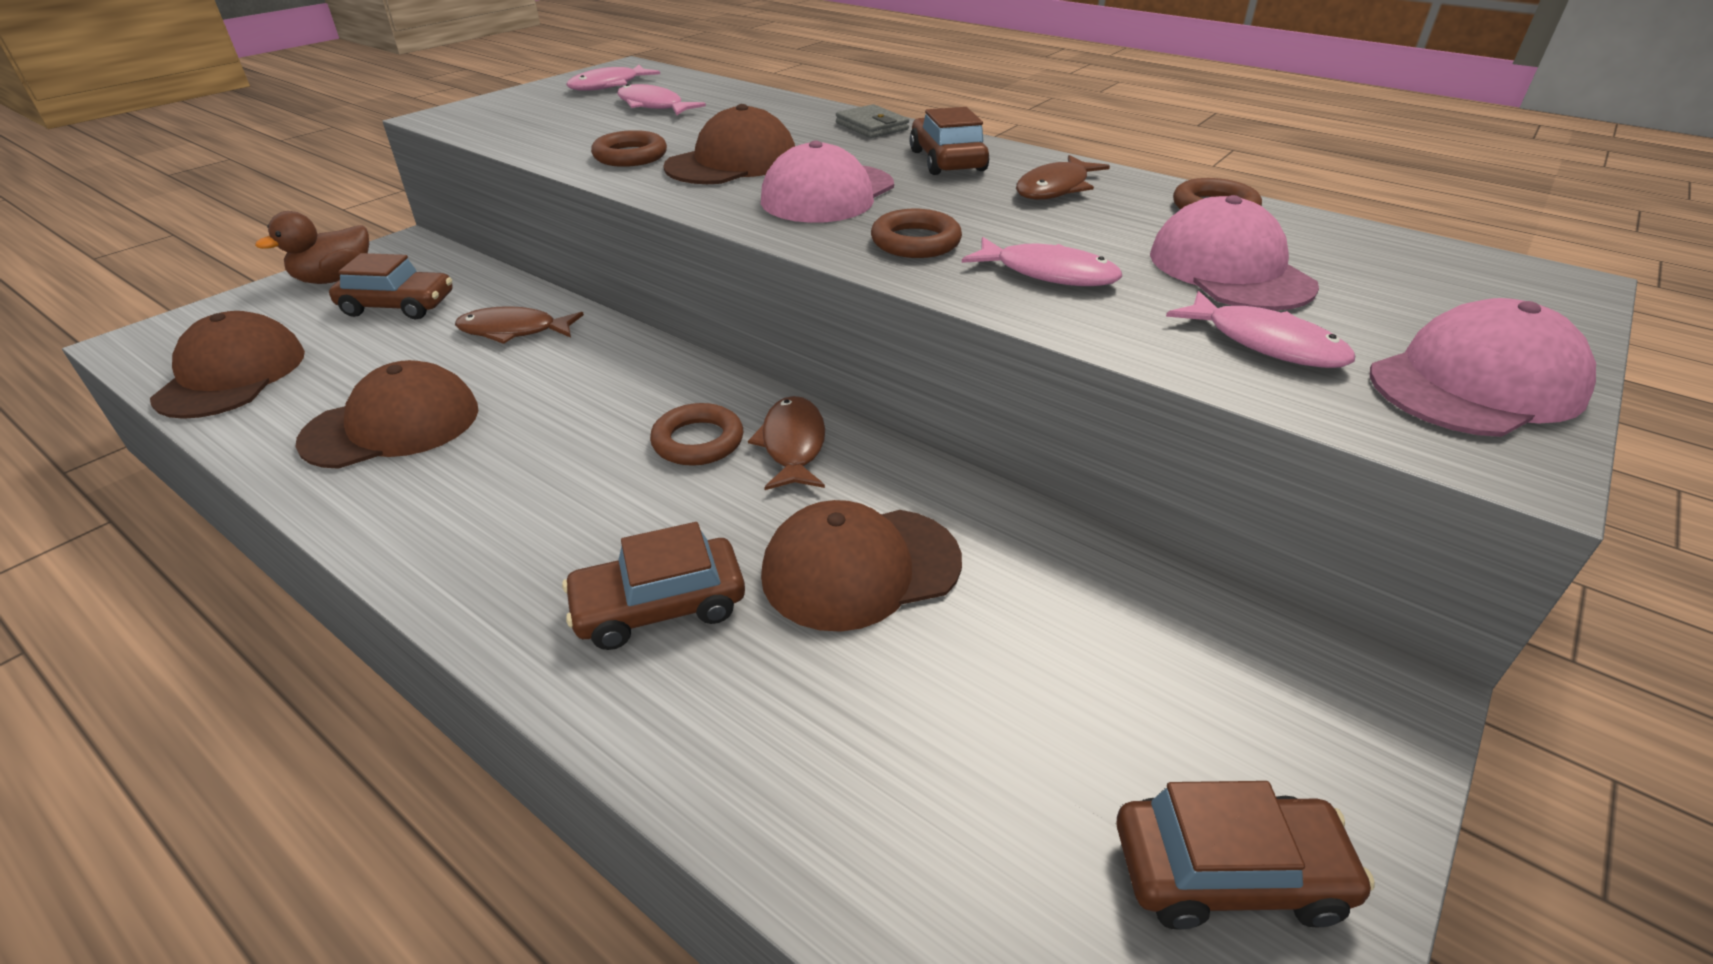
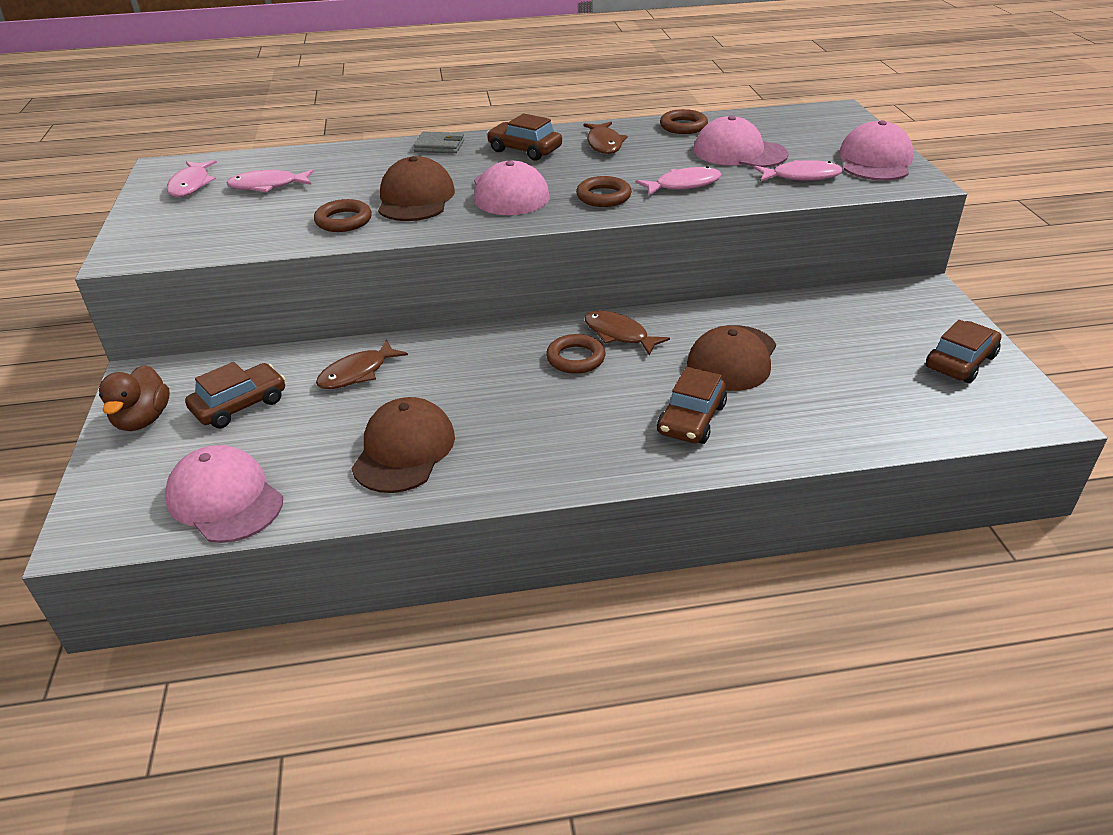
camera: 45 degrees left, 0 degrees up
brown cap [150,311,305,419] -> pink cap [165,445,283,543]

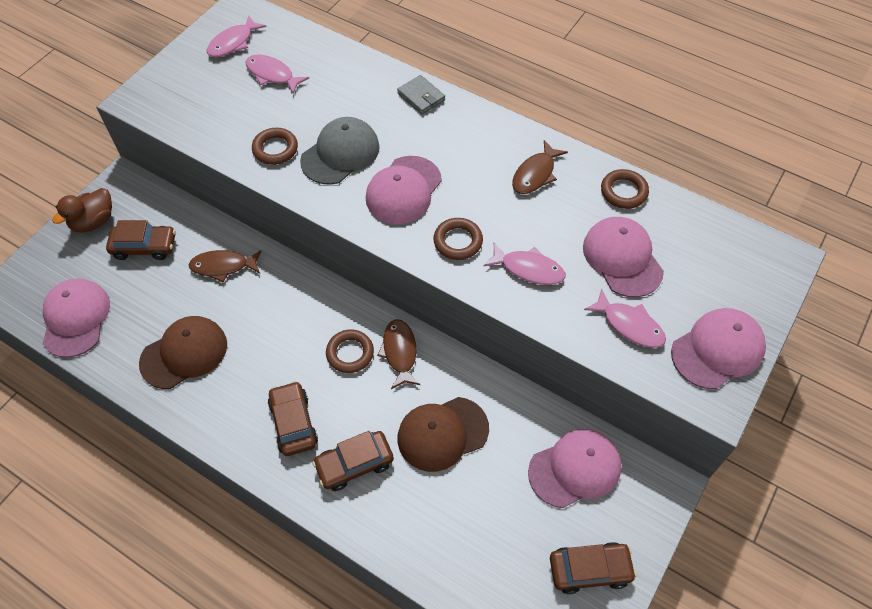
camera: 40 degrees right, 20 degrees up
brown cap [378,156,455,221] -> grey cap [300,117,380,185]
brown car [487,114,562,161] -> brown car moved to [268,381,318,456]
none -> pink cap [528,429,622,508]

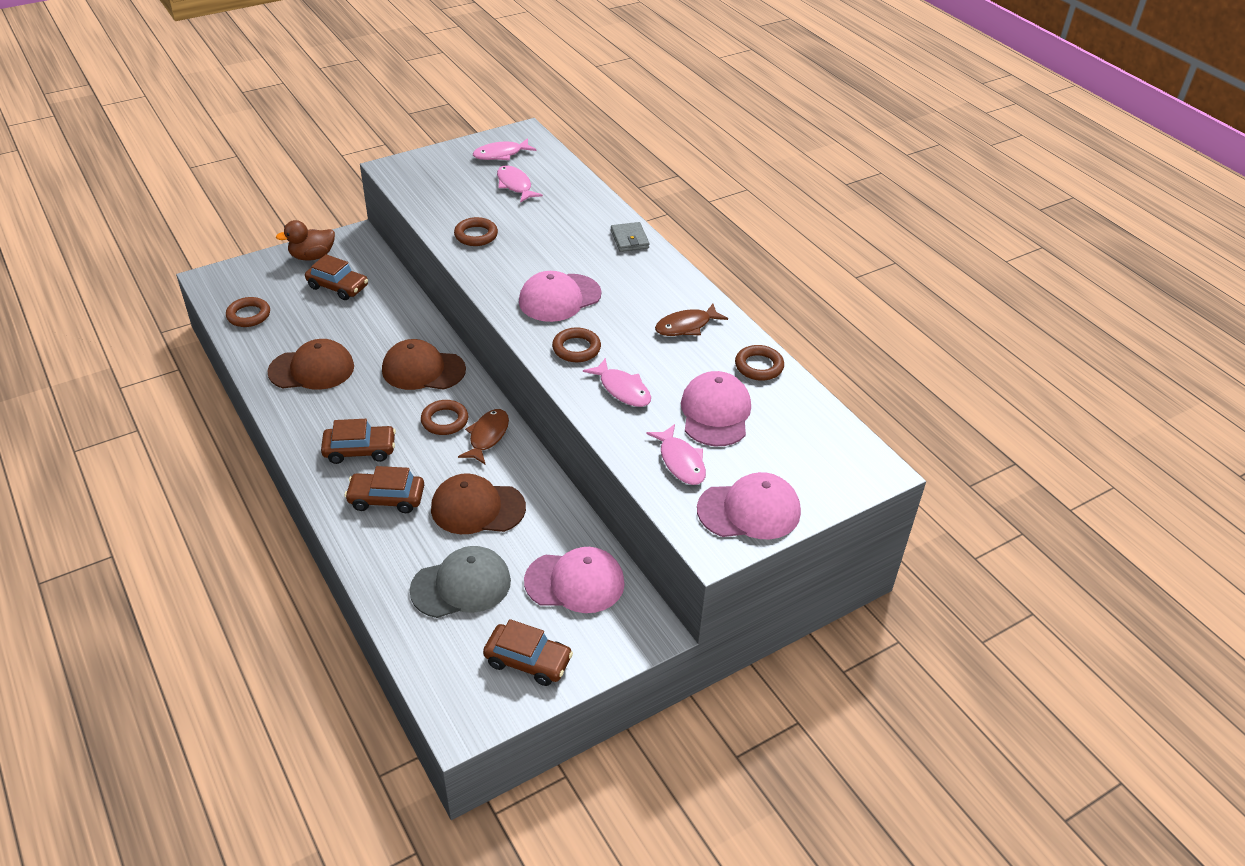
camera: 25 degrees right, 15 degrees down
pink cap [43,279,110,358] -> brown ring [226,297,270,327]
brown fish [188,250,261,282] -> none
brown car [268,381,318,456] -> brown car turned 75 degrees clockwise [321,419,396,464]
grey cap [300,117,380,185] -> grey cap moved to [410,546,511,618]
none -> brown cap [382,339,466,390]

